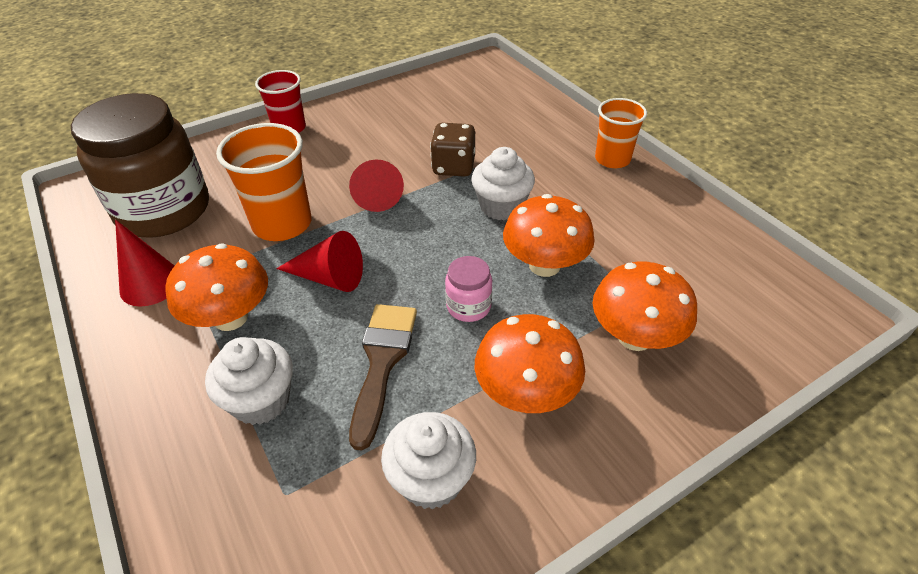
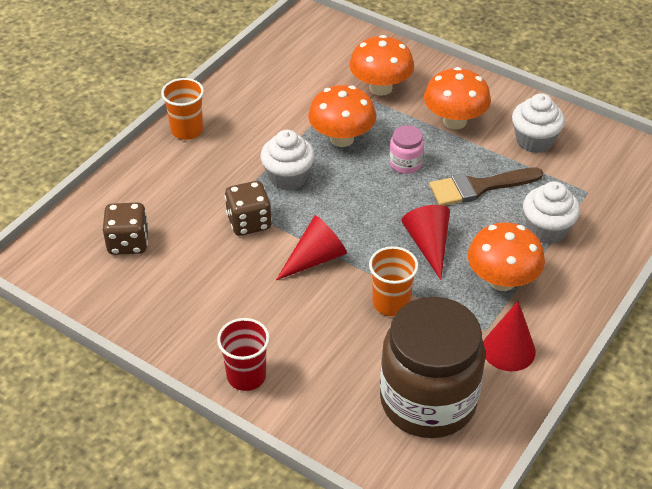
camera: 115 degrees left, 0 degrees up
orange cup [216,123,312,241] -> orange cup [369,246,418,316], size x0.67
none -> brown dice [103,202,149,255]

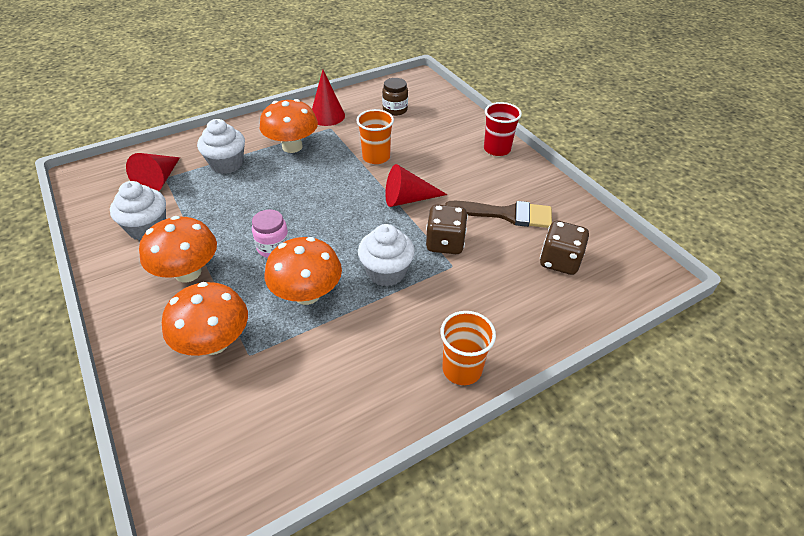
camera: 155 degrees left, 0 degrees up
brown jar [380,297,485,438] -> brown jar [382,78,408,116], size x0.41
red cone [401,205,450,280] -> red cone moved to [126,153,180,191]
brown brush [429,167,543,206] -> brown brush moved to [445,201,552,228]

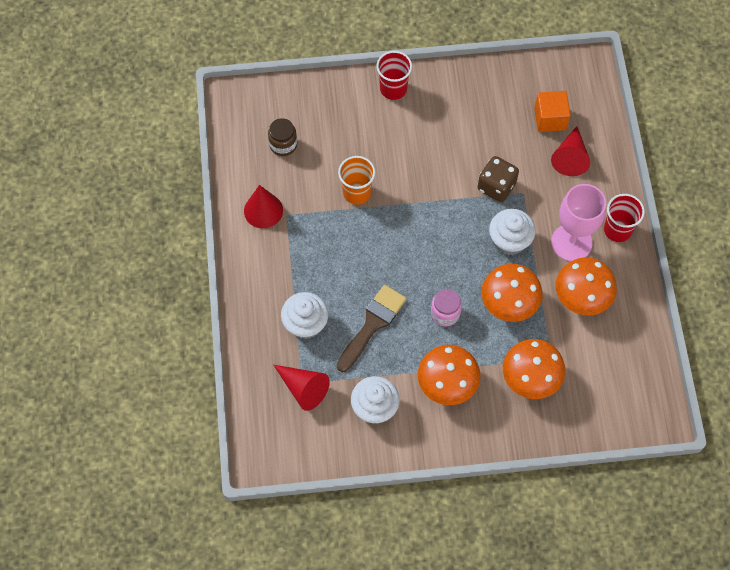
camera: 65 degrees left, 20 degrees up
orange mushroom [260,99,318,153] -> orange mushroom moved to [556,257,617,315]
red cone [385,164,448,207] -> red cone moved to [551,126,590,176]
orange cup [440,311,496,385] -> red cup [604,194,645,242]
brown brush [445,201,552,228] -> brown brush moved to [337,285,407,372]
brown dice [540,221,589,275] -> orange cube [534,91,571,132]
none -> pink goblet [551,184,606,261]

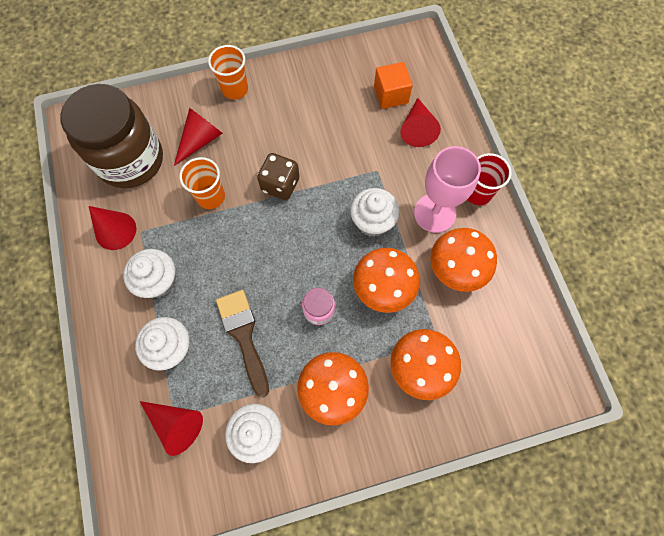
camera: 10 degrees left, 5 degrees up
brown jar [268,118,297,156] -> brown jar [60,84,163,188], size x2.41
brown brush [337,285,407,372] -> brown brush turned 45 degrees counterclockwise [216,290,269,398]
red cup [376,51,412,100] -> orange cup [208,45,248,100]
brown dice [478,156,519,202] -> brown dice moved to [257,153,299,200]
none -> white cupcake [123,249,176,298]
none -> red cone [174,108,223,166]

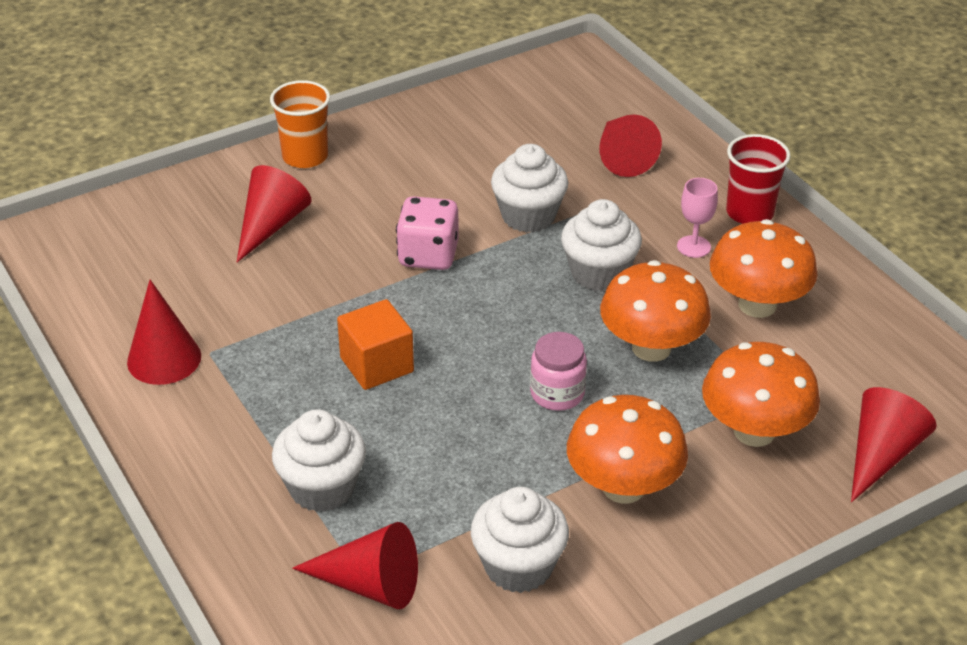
camera: 15 degrees left, 30 degrees down
brown jar [60,84,163,188] -> none
white cupcake [123,249,176,298] -> white cupcake moved to [491,144,568,233]
orange cup [179,157,225,209] -> none
brown brush [216,290,269,398] -> none
brown dice [257,153,299,200] -> pink dice [396,196,459,270]
orange cube [374,62,413,109] -> orange cube moved to [337,299,414,390]
pink goblet [414,146,481,233] -> pink goblet [677,178,718,258], size x0.48
none -> red cone [851,387,937,502]

